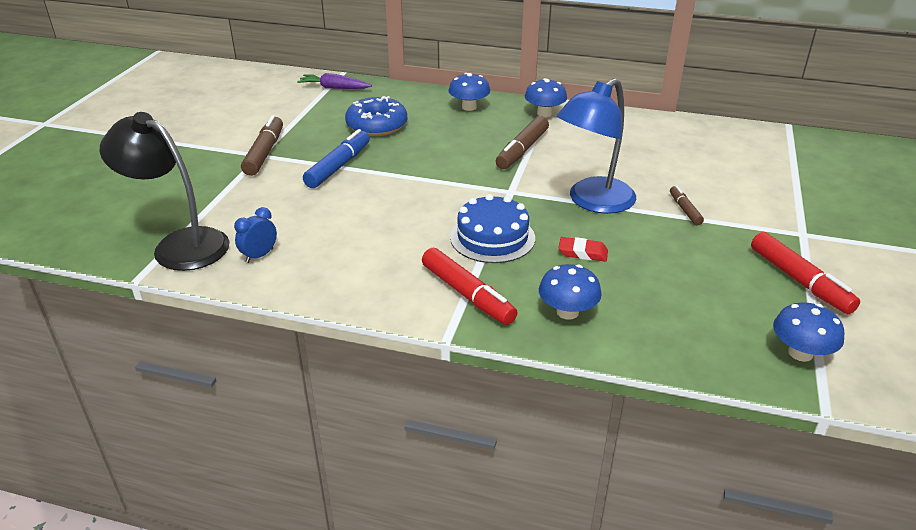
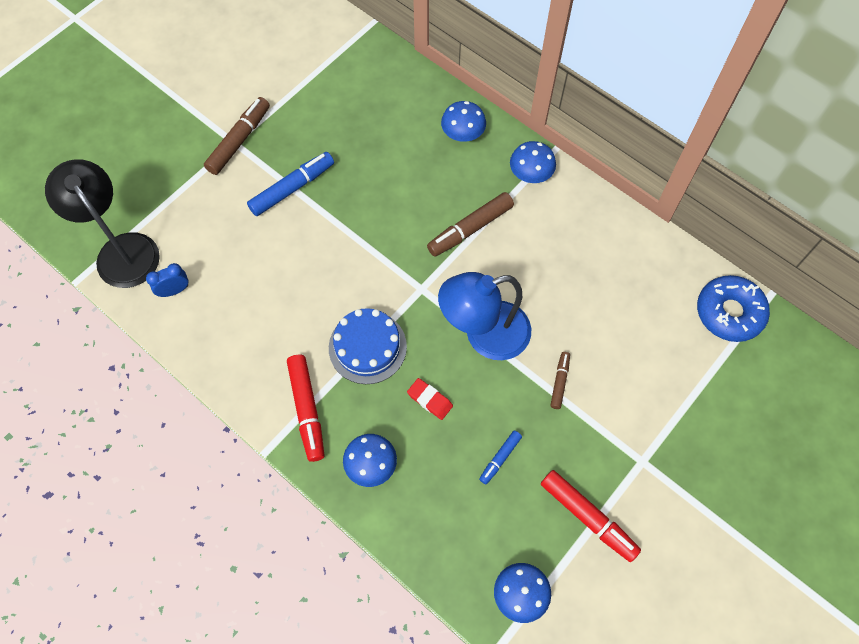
camera: 25 degrees right, 30 degrees up
purple carrot [297,73,372,89] -> none
blue donut [345,96,407,136] -> blue donut moved to [697,275,770,342]
red marker [751,232,860,314] -> red marker turned 45 degrees counterclockwise [541,470,641,562]
none -> blue marker [479,431,522,484]

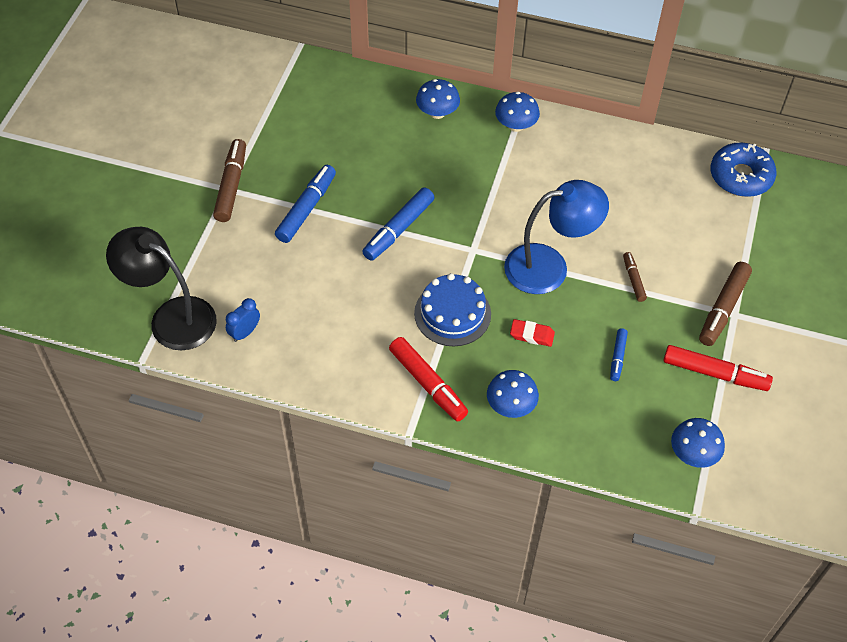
camera: 25 degrees left, 10 degrees down
brown marker [427,192,514,257] -> brown marker moved to [699,262,752,346]
blue lamp [438,272,531,360] -> blue lamp turned 150 degrees counterclockwise [504,180,609,294]
none -> blue marker [362,187,435,261]

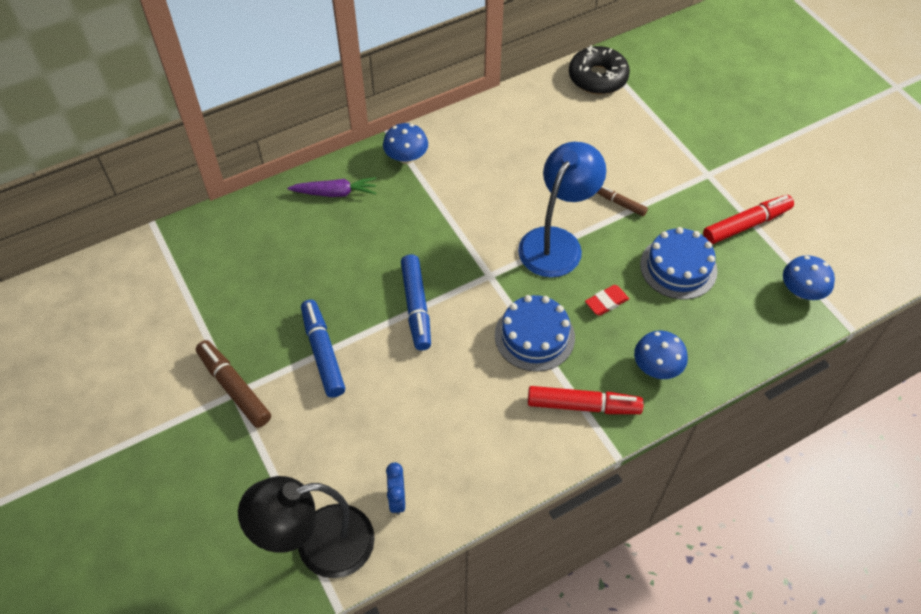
camera: 45 degrees left, 0 degrees up
blue mushroom [416,79,460,119] -> purple carrot [288,177,376,197]
blue marker [610,328,628,381] -> blue cake [640,227,718,300]
brown marker [699,262,752,346] -> none
blue donut [711,143,776,197] -> black donut [569,45,630,94]

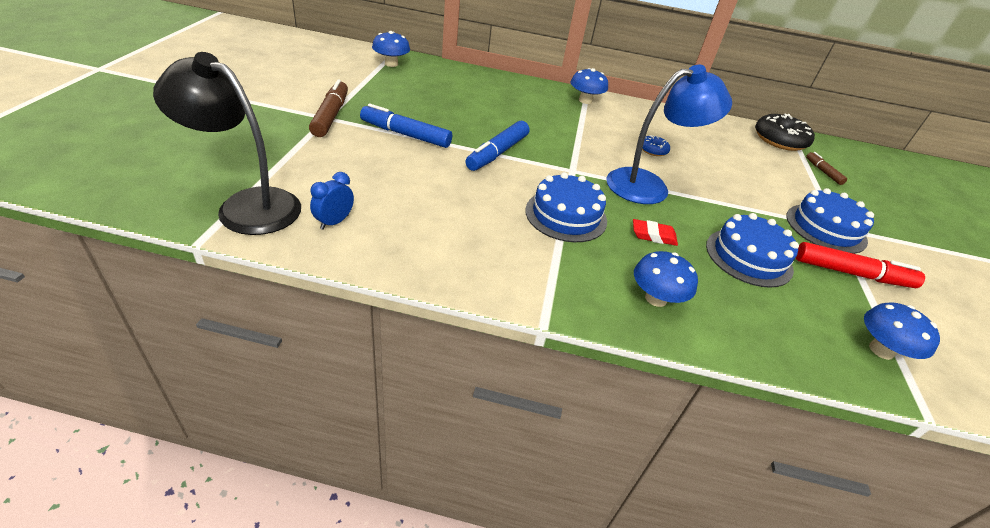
camera: 35 degrees right, 15 degrees down
purple carrot [288,177,376,197] -> none
blue marker [301,300,345,398] -> blue marker turned 90 degrees counterclockwise [360,104,452,148]
red marker [528,386,644,414] -> none
brown marker [597,186,648,216] -> brown marker moved to [806,152,847,185]
none -> blue mushroom [372,31,410,67]
none -> blue donut [642,135,670,156]
none -> blue cake [786,188,874,254]

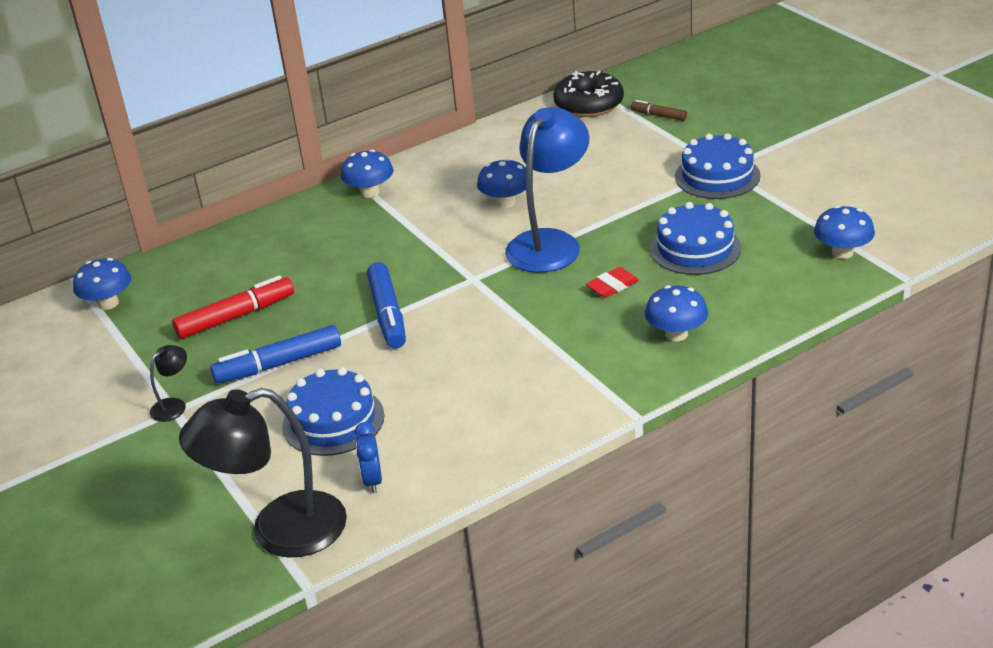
camera: 35 degrees left, 5 degrees down
brown marker [309,79,348,137] -> black lamp [150,345,187,422]
blue cake [525,172,607,242] -> blue cake moved to [282,367,384,456]
blue donut [642,135,670,156] -> blue mushroom [477,158,526,208]
red marker [796,242,925,288] -> red marker moved to [172,275,294,339]

